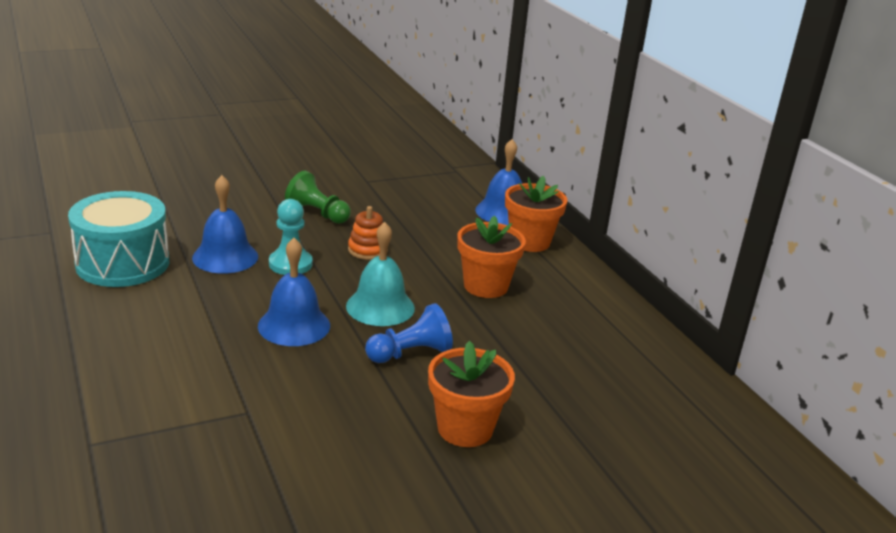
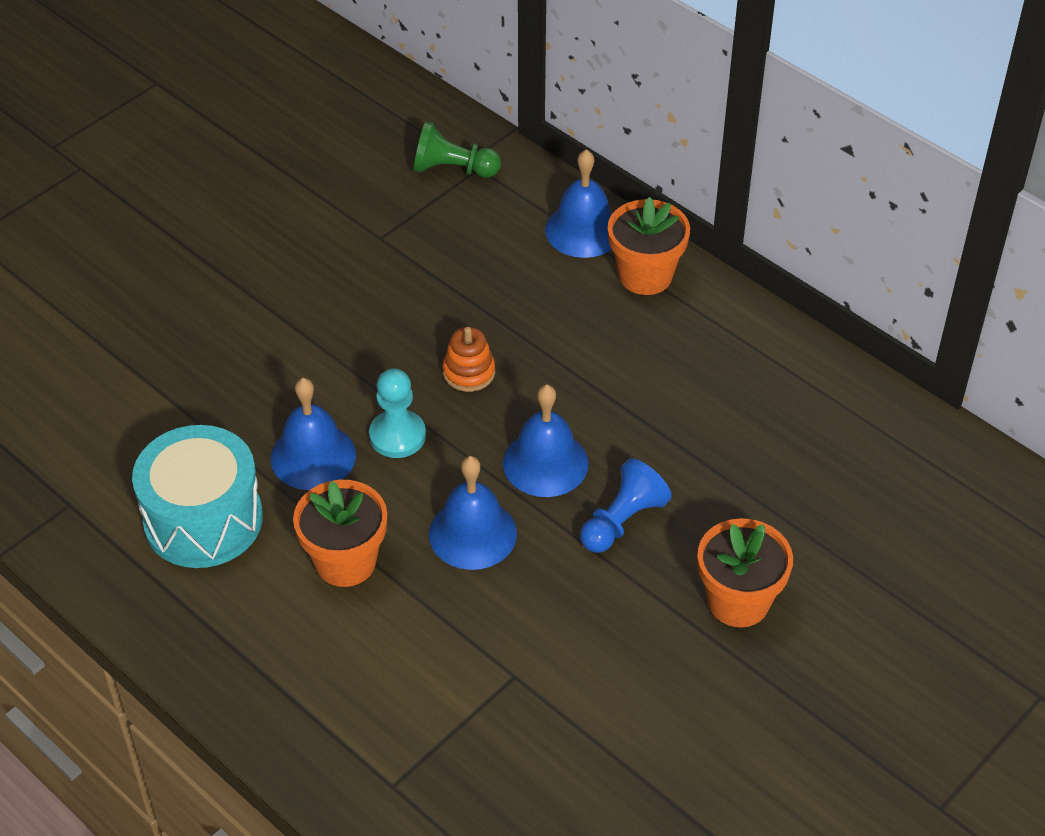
camera: 20 degrees left, 20 degrees up
green pawn [285,171,351,224] -> green pawn moved to [414,121,501,177]
turquoise bell [346,222,415,326] -> blue bell [503,385,588,497]
orange flower pot [457,216,526,298] -> orange flower pot moved to [293,480,387,587]

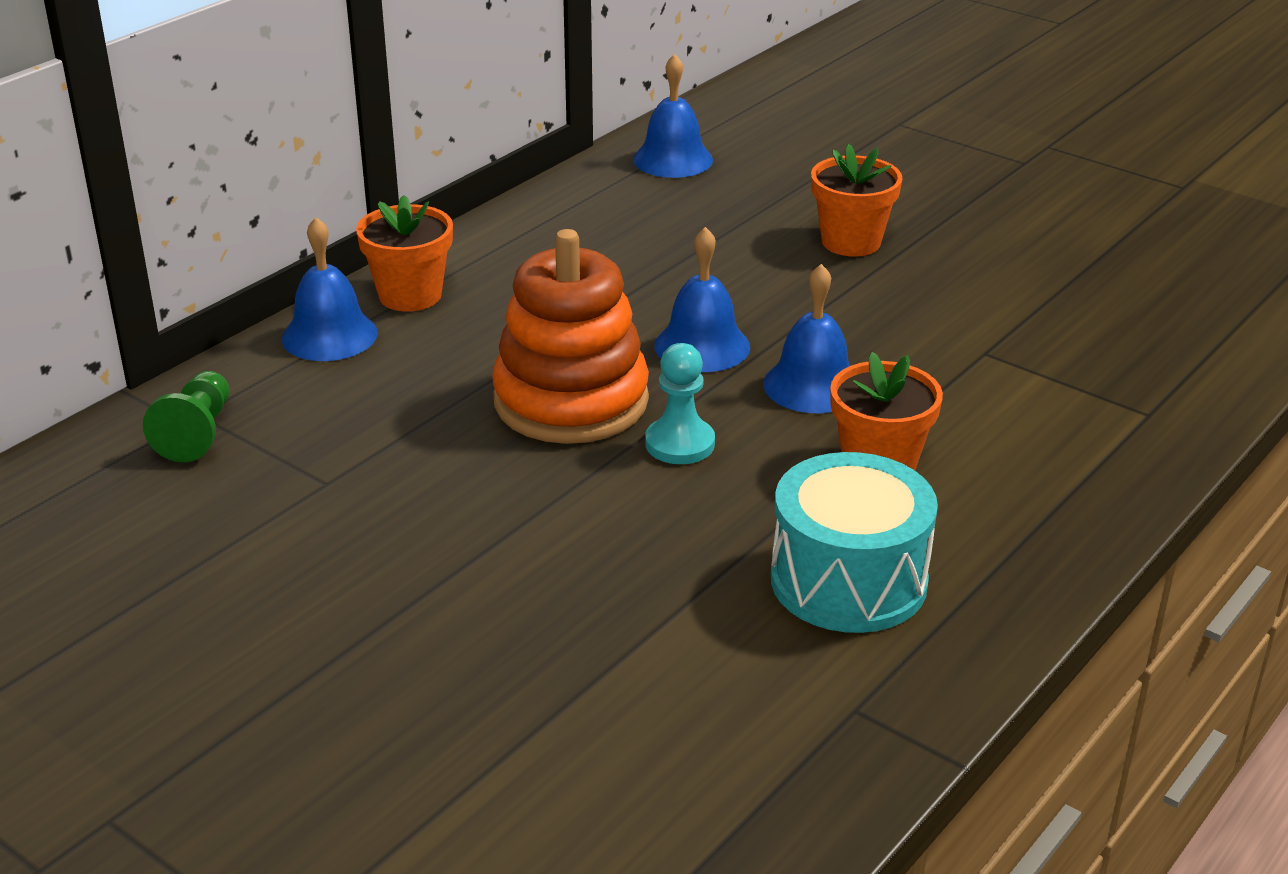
camera: 95 degrees left, 15 degrees down
blue bell [271,378,356,490] -> blue bell moved to [633,54,713,178]
orange stacking toy [443,327,495,392] -> orange stacking toy [492,229,649,444], size x2.41
blue pawn [580,458,672,553] -> none

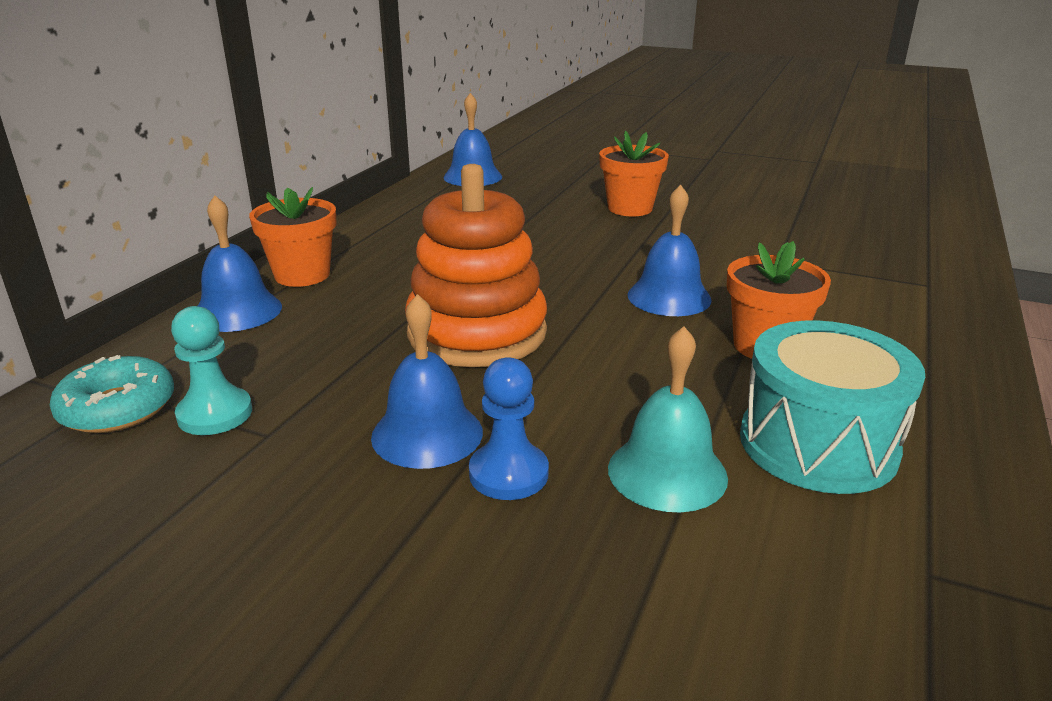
camera: 15 degrees left, 5 degrees down
green pawn [143,371,229,462] -> turquoise donut [50,355,174,433]
turquoise pawn [645,343,715,464] -> turquoise pawn moved to [171,306,252,435]
blue bell [654,227,750,372] -> blue bell moved to [371,294,483,469]
none -> blue pawn [469,357,549,500]
none -> turquoise bell [608,326,728,512]

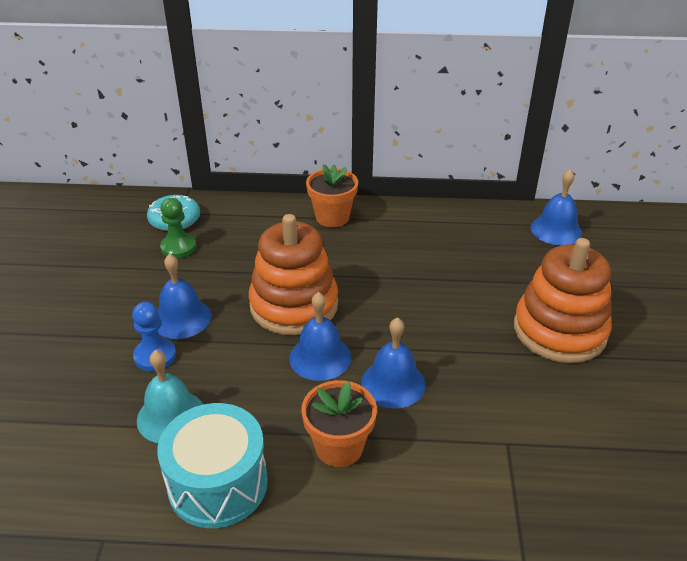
camera: 70 degrees right, 10 degrees up
turquoise pawn [171,306,252,435] -> green pawn [160,198,196,258]
blue bell [198,195,282,332] -> blue bell moved to [289,292,351,381]
orange flower pot [599,131,669,216] -> orange stacking toy [514,238,612,363]

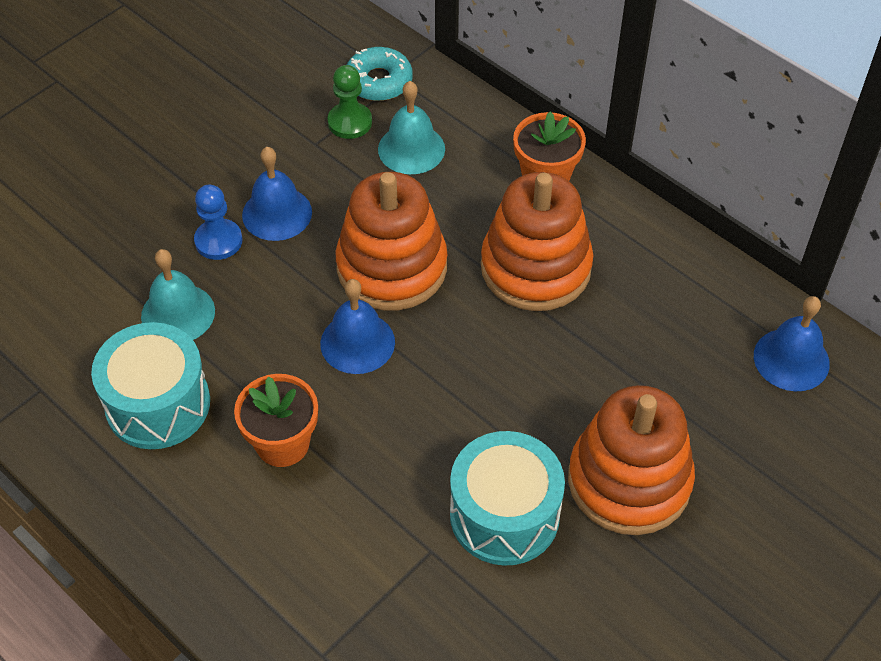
camera: 40 degrees right, 15 degrees up
blue bell [361,317,426,409] -> none
none -> turquoise bell [378,81,445,174]
none -> turquoise drum [450,431,565,566]
none -> orange stacking toy [481,172,593,311]

